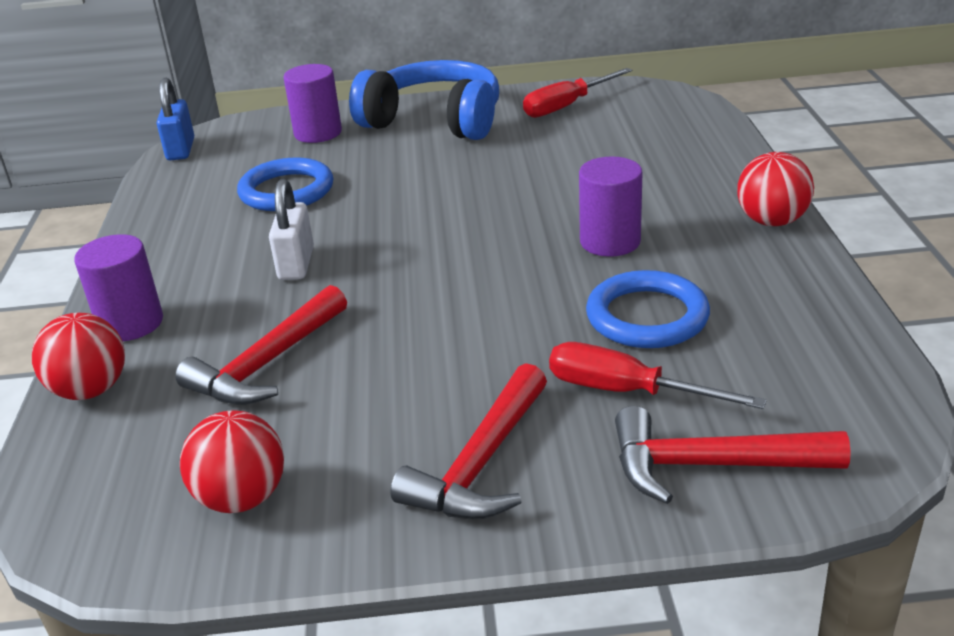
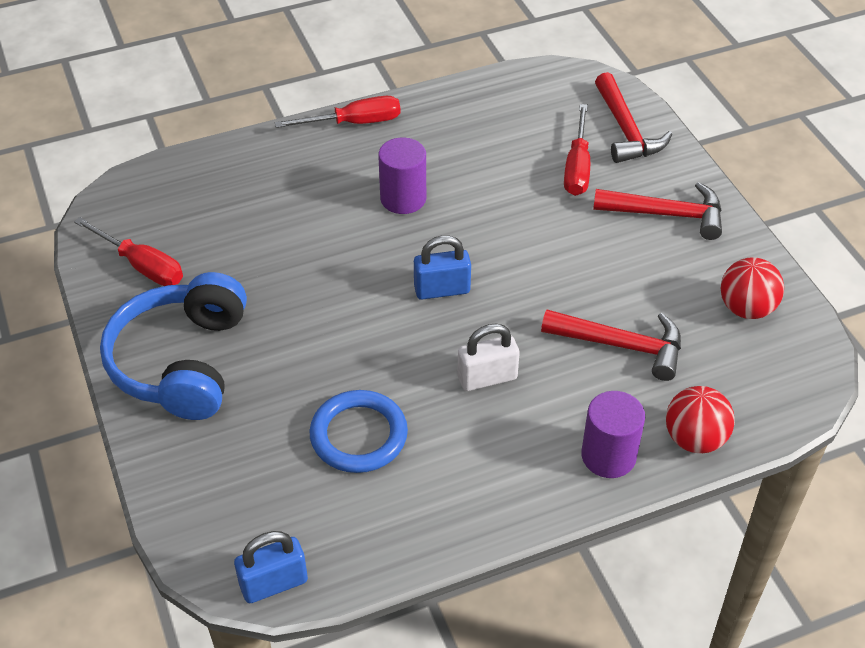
camera: 110 degrees left, 15 degrees up
purple cylinder [283,64,342,143] -> none
blue ring [586,270,710,348] -> none
red ball [737,152,814,226] -> red screwdriver [275,96,401,128]
none -> blue padlock [414,235,471,300]

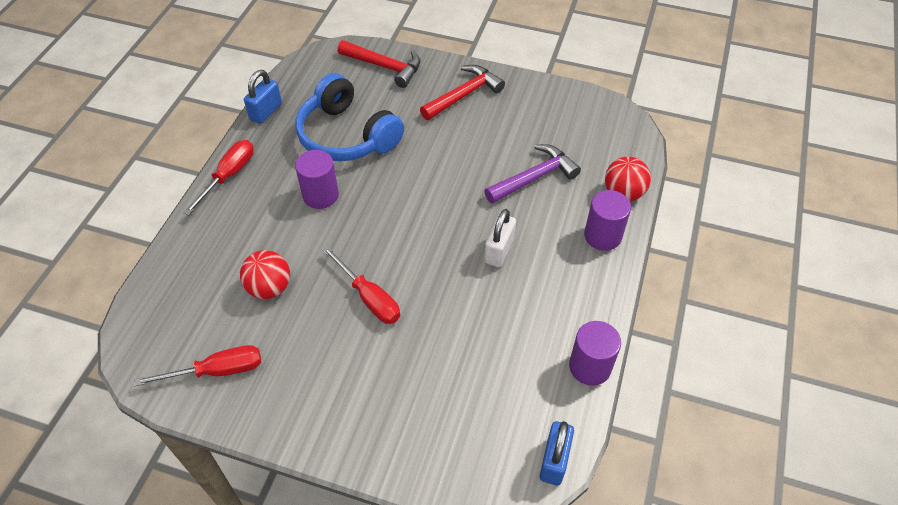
camera: 50 degrees left, 5 degrees up
blue headphones [100,272,247,420] -> blue headphones moved to [296,73,404,161]
blue ring [309,390,408,473] -> none
blue padlock [414,235,471,300] -> blue padlock moved to [244,70,282,124]
red hammer [541,310,681,381] -> purple hammer [484,144,581,204]
red screwdriver [564,104,590,196] -> red screwdriver moved to [322,246,400,324]
red ball [720,257,784,319] -> red ball moved to [240,250,290,299]
none -> purple cylinder [569,321,621,386]

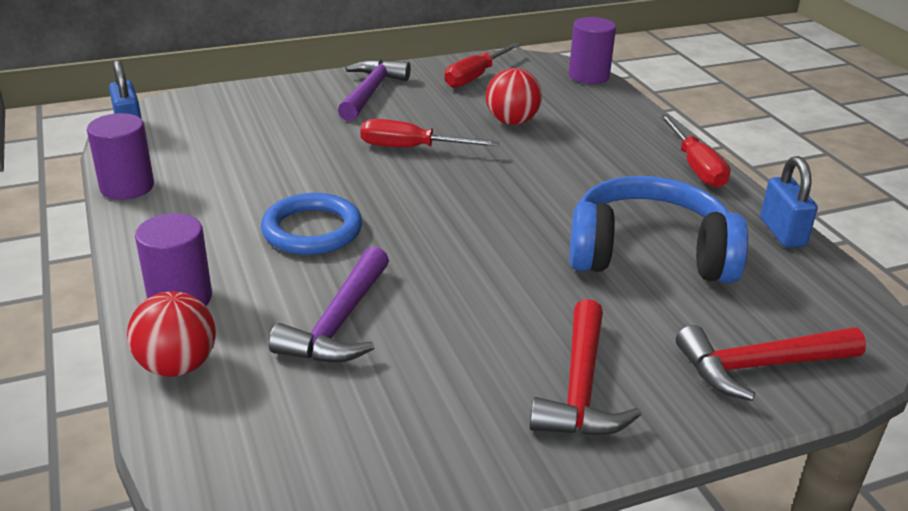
camera: 140 degrees right, 20 degrees down
purple cylinder [295,150,339,209] -> purple cylinder moved to [569,17,616,84]
white padlock [484,209,516,267] -> blue ring [261,193,362,255]
none -> purple hammer [338,59,411,121]

